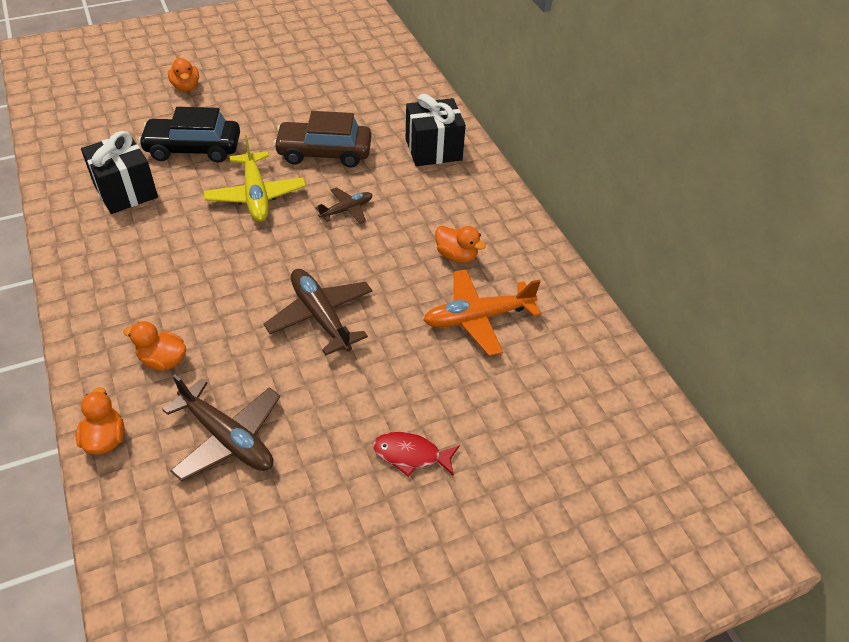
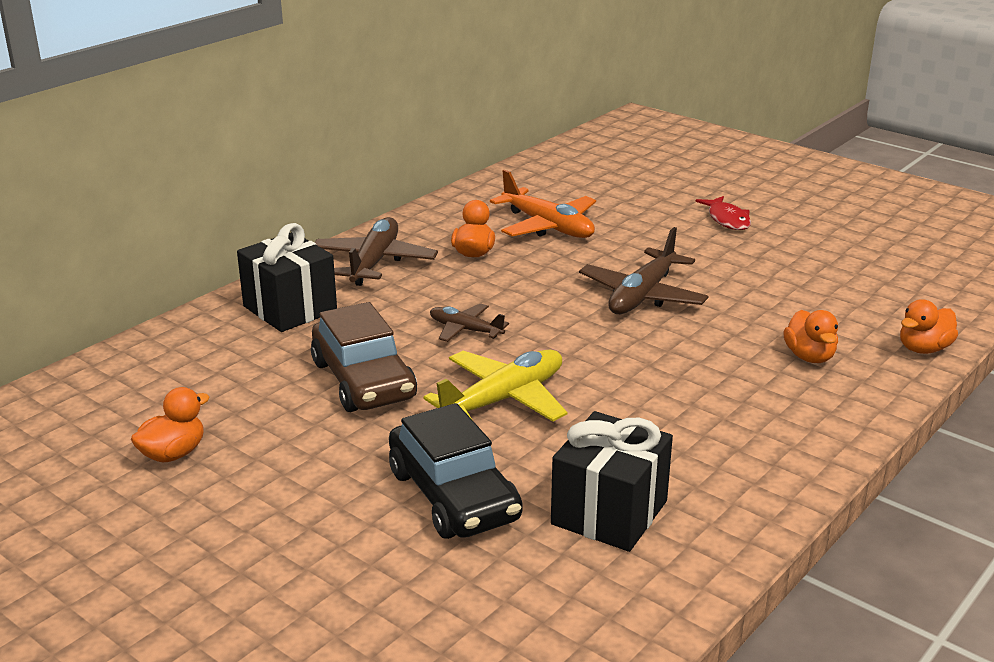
camera: 115 degrees left, 20 degrees down
brown plane [162,374,280,481] -> brown plane moved to [315,217,438,286]
orange duck [168,58,199,91] -> orange duck moved to [131,387,210,462]

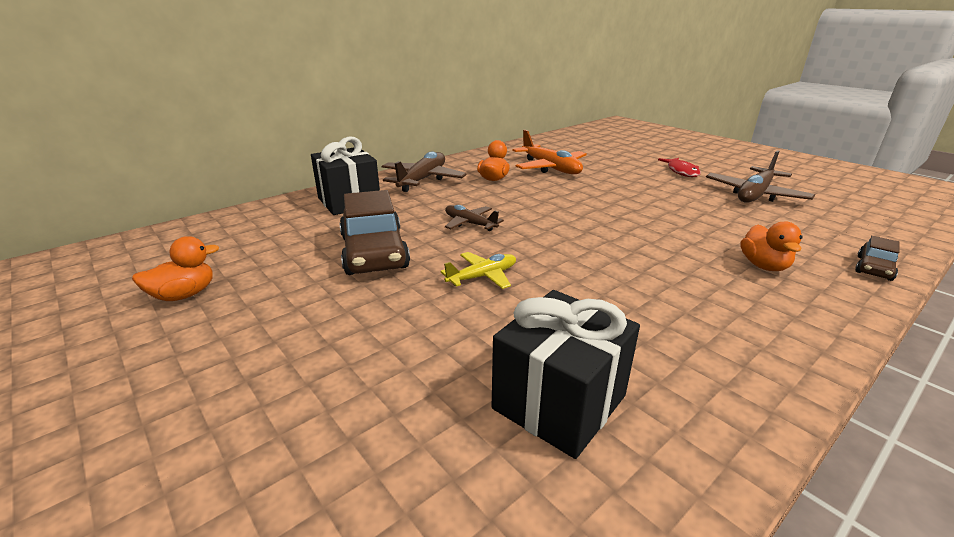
camera: 10 degrees right, 0 degrees up
black car [389,403,523,539] -> none
yellow plane [423,350,567,422] -> yellow plane [440,252,516,289], size x0.58
brown plane [579,227,709,314] -> brown plane moved to [706,151,815,203]
orange duck [900,299,958,354] -> brown car [855,236,900,281]

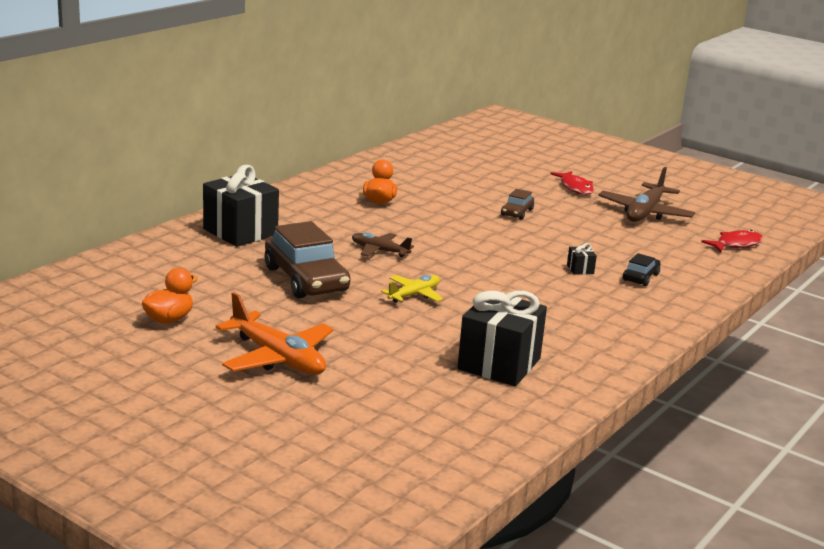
camera: 15 degrees left, 5 degrees down
brown plane [382,151,467,192] -> none
orange plane [512,130,587,174] -> orange plane moved to [216,292,334,375]
orange duck [740,222,803,271] -> black car [623,253,660,286]
brown car [855,236,900,281] -> brown car moved to [501,189,534,220]
none -> black gift [567,243,597,275]
none -> red fish [701,230,763,252]

